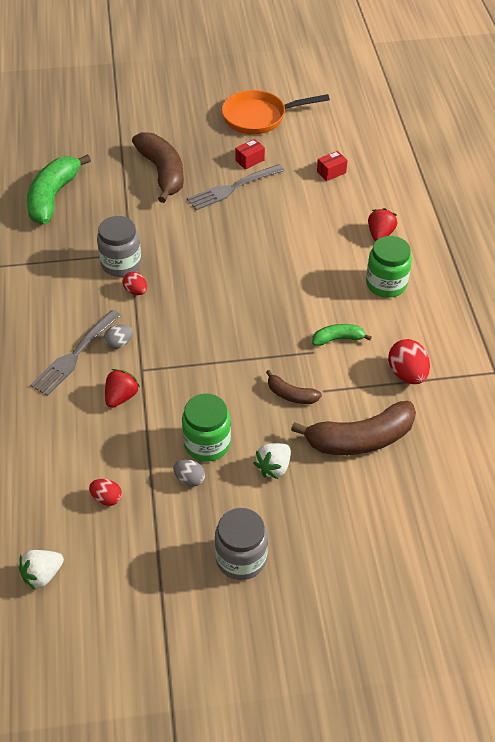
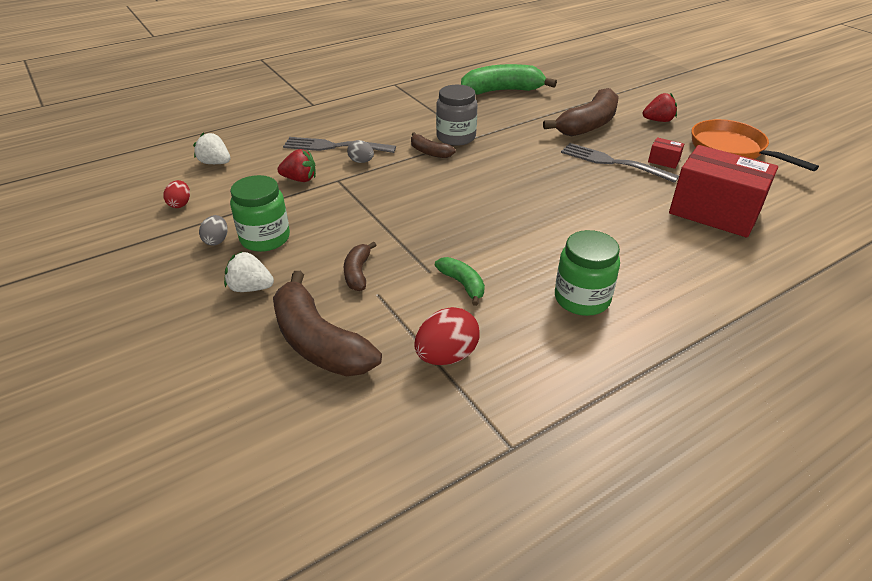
camera: 65 degrees right, 10 degrees down
white strawberry [19,550,64,590] -> white strawberry moved to [193,133,230,164]
red egg [123,272,147,295] -> brown banana [411,132,456,158]
grey jar [215,508,268,580] -> none
red box [317,151,347,181] -> red box [669,145,778,238], size x2.50
red strawberry [368,208,397,241] -> red strawberry moved to [643,93,677,122]

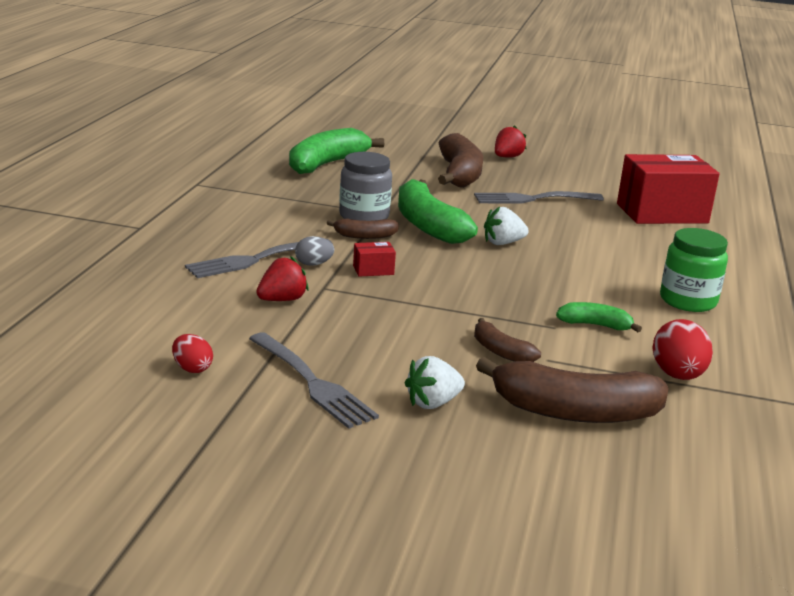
camera: 45 degrees left, 15 degrees down
white strawberry [193,133,230,164] -> white strawberry moved to [484,207,529,245]
grey egg [199,215,228,246] -> grey fork [249,333,379,429]
green jar [230,175,290,252] -> none
red box [648,137,684,169] -> red box moved to [353,242,396,277]
orange pan [692,119,819,171] -> none
none -> green banana [398,179,478,244]

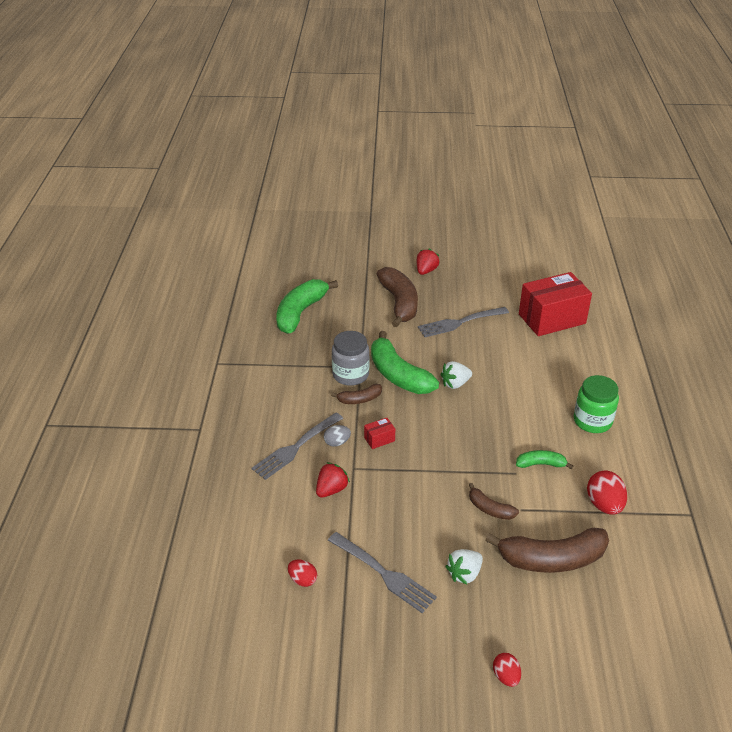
camera: 10 degrees left, 15 degrees up
none -> red egg [493,653,521,687]

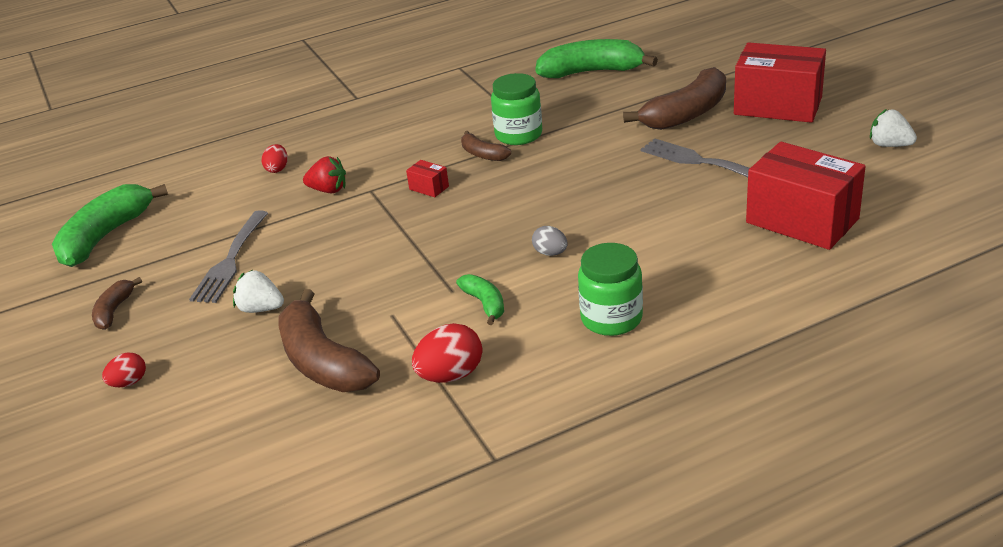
camera: 65 degrees right, 5 degrees down
grey fork [252,413,343,480] -> none
red egg [288,560,317,587] -> red egg moved to [262,144,288,173]
grey egg [324,425,351,447] -> grey egg moved to [532,226,568,256]
grey jar [332,331,370,386] -> green jar [491,73,542,145]
green banana [371,331,439,394] -> green banana moved to [52,184,168,267]
red strawberry [417,249,440,275] -> red box [734,42,826,123]
white strawberry [440,361,472,389] -> white strawberry moved to [870,109,917,147]
brown banana [469,483,519,520] -> brown banana moved to [92,277,142,330]

